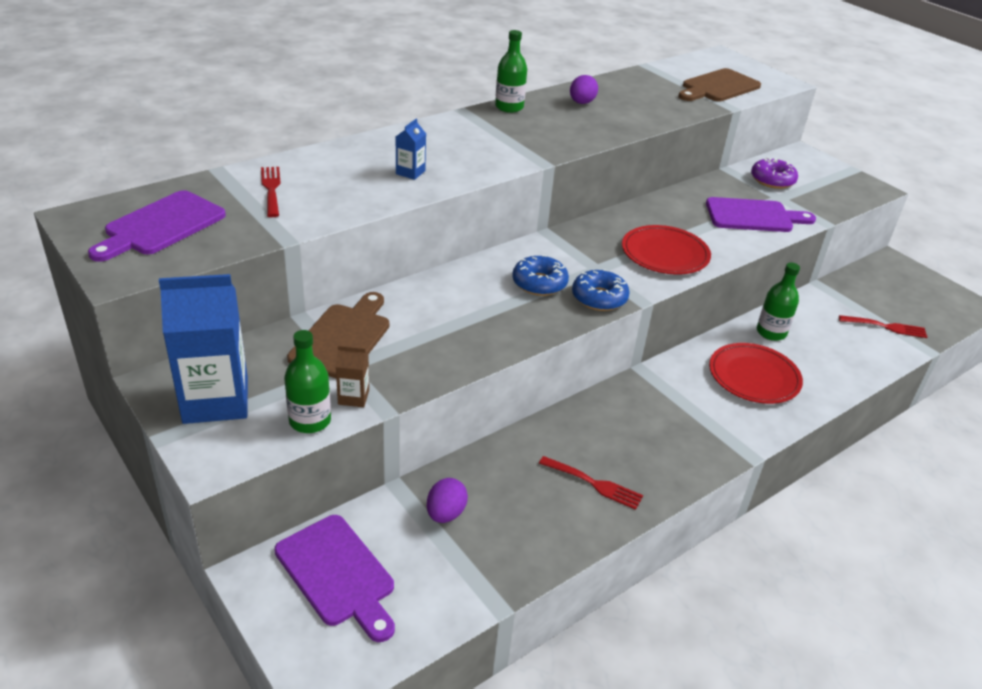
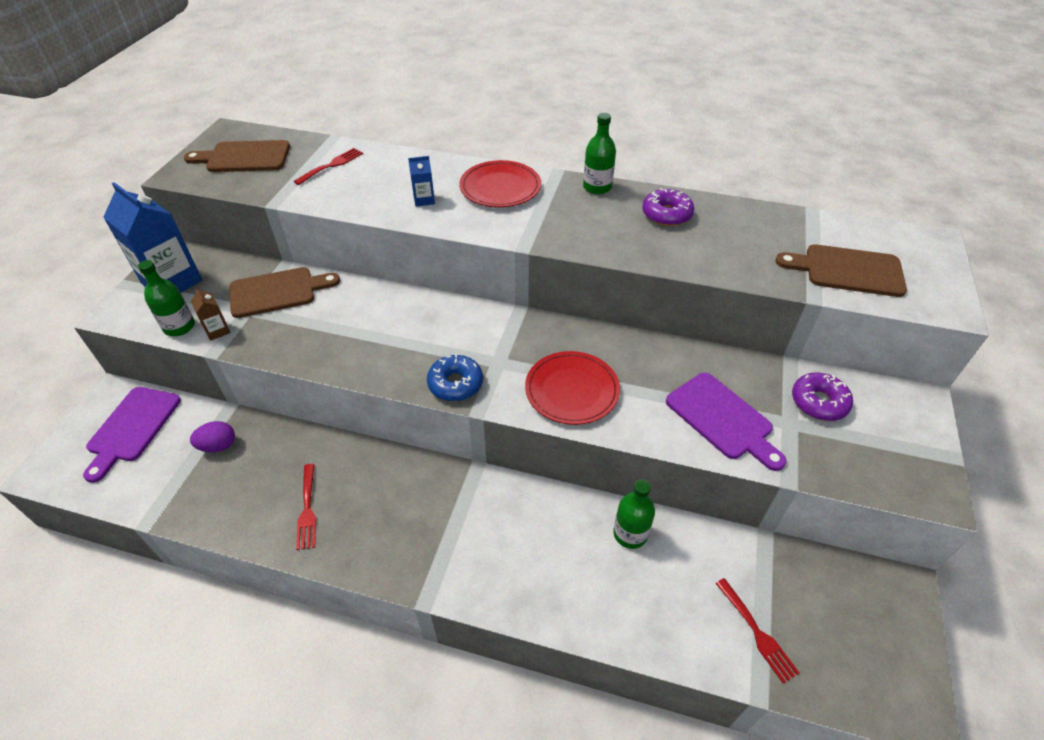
camera: 55 degrees right, 10 degrees up
purple cutting board [88,190,226,262] -> brown cutting board [184,140,290,172]
blue donut [512,255,569,296] -> none
purple egg [570,75,598,104] -> purple donut [642,188,694,226]
red plate [709,343,803,404] -> red plate moved to [459,160,541,207]

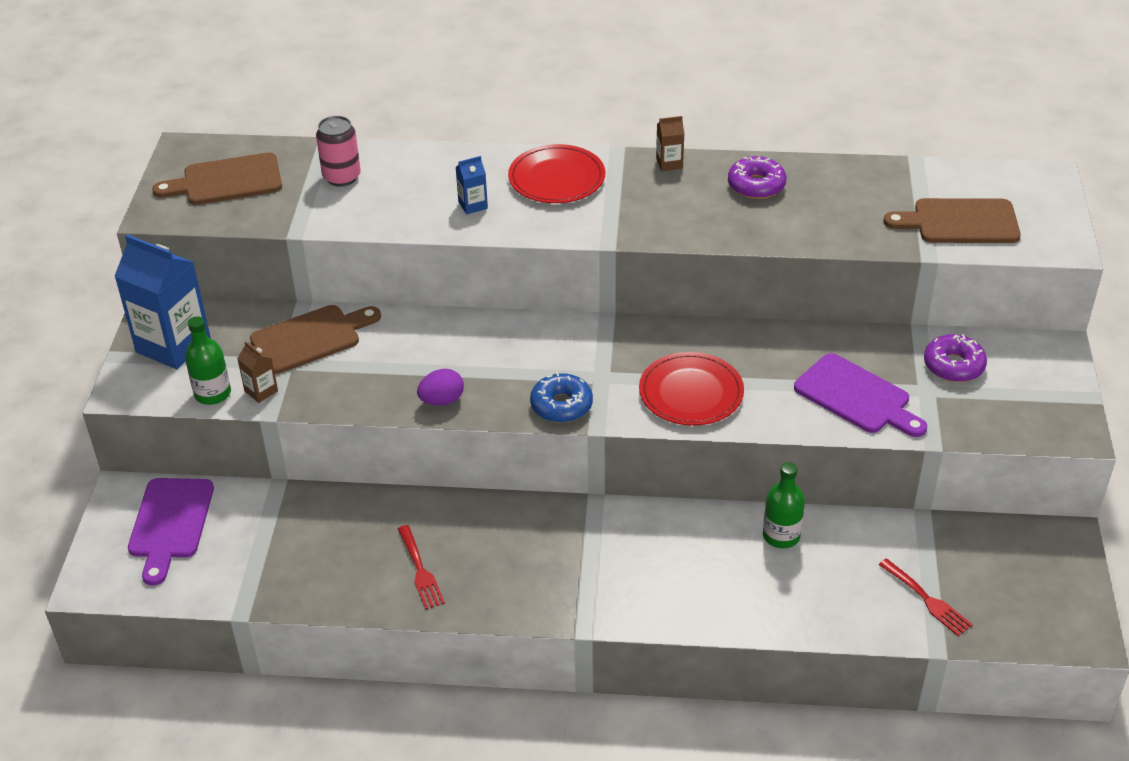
camera: 10 degrees left, 5 degrees down
purple egg [190,421,235,452] -> purple egg moved to [417,369,464,406]
red fork [293,148,363,185] -> pink can [316,116,361,187]
green bottle [583,113,616,194] -> brown carton [656,116,684,171]

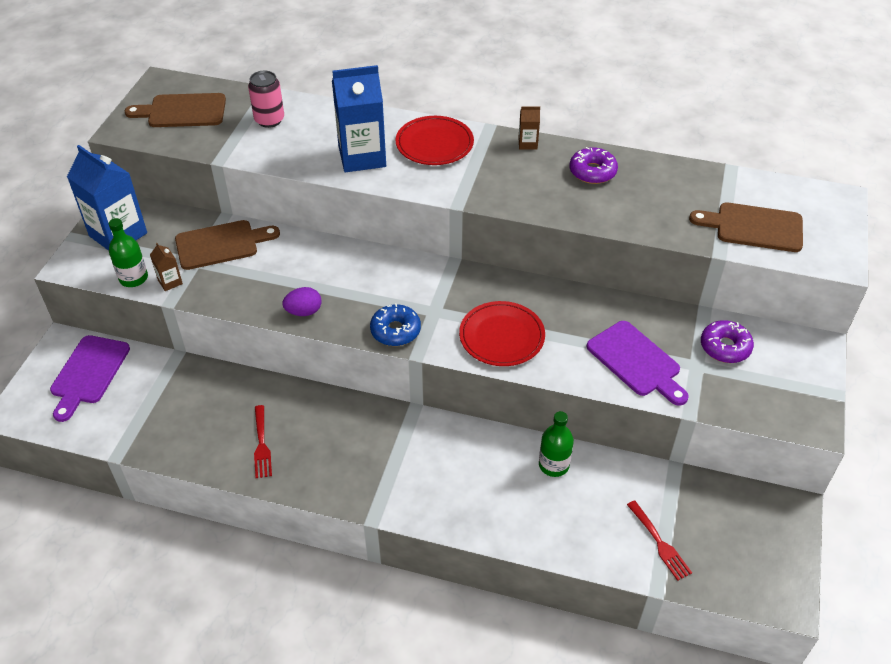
camera: 10 degrees right, 5 degrees up
blue carton [456,156,488,214] -> blue carton [332,65,386,172], size x2.27

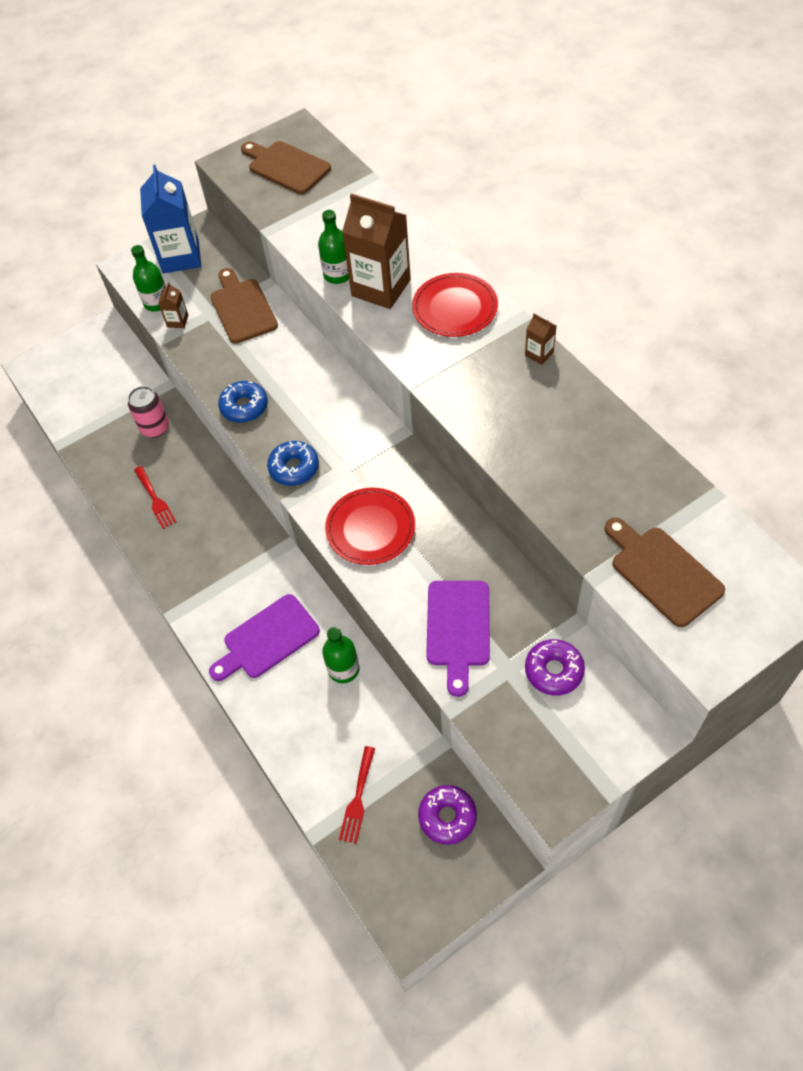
camera: 45 degrees right, 10 degrees up
purple cutting board [50,335,130,422] -> purple cutting board moved to [209,594,320,681]
brown cutting board [175,220,280,270] -> brown cutting board turned 135 degrees counterclockwise [210,268,278,344]
pink can [248,70,284,128] -> pink can moved to [128,386,169,438]
red fork [254,405,272,478] -> red fork turned 60 degrees counterclockwise [134,466,176,529]
purple egg [283,287,322,316] -> blue donut [218,381,268,423]
blue carton [332,65,386,172] -> brown carton [342,193,411,309]
purple donut [570,147,618,184] -> purple donut moved to [418,785,477,845]
none -> green bottle [318,210,349,284]

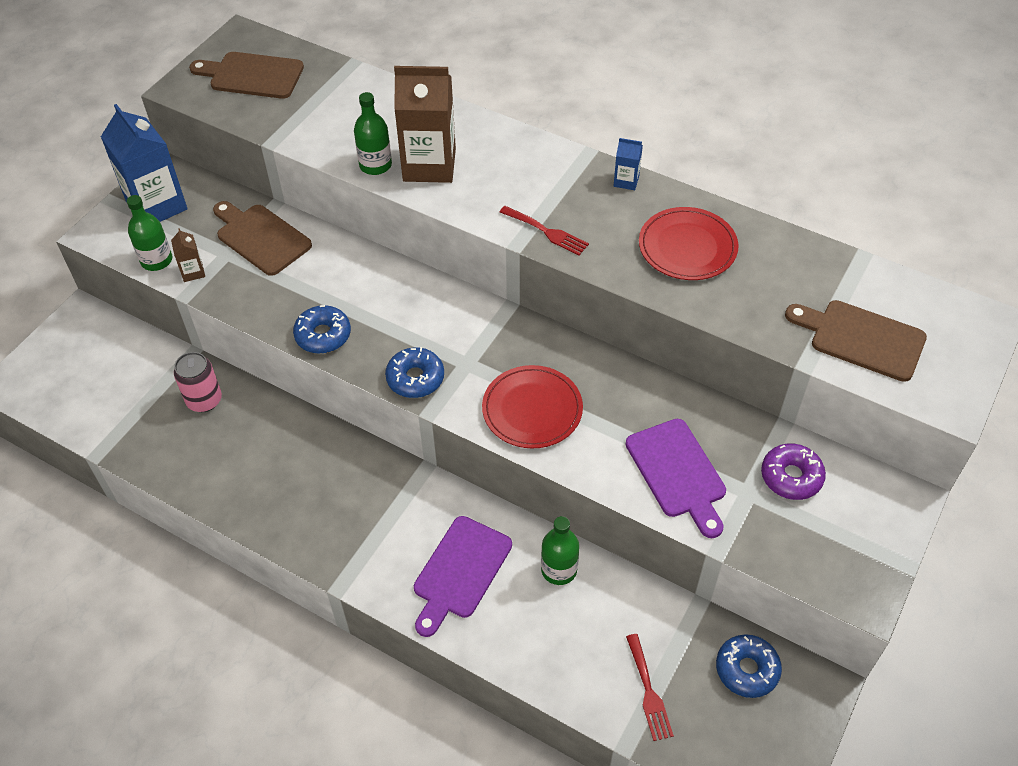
camera: 30 degrees left, 5 degrees down
red fork [134,466,176,529] -> red fork moved to [500,206,589,255]
red plate [412,273,498,337] -> red plate moved to [639,207,739,280]
purple donut [418,785,477,845] -> blue donut [716,634,782,698]
brown carton [525,314,557,365] -> blue carton [614,138,643,190]

